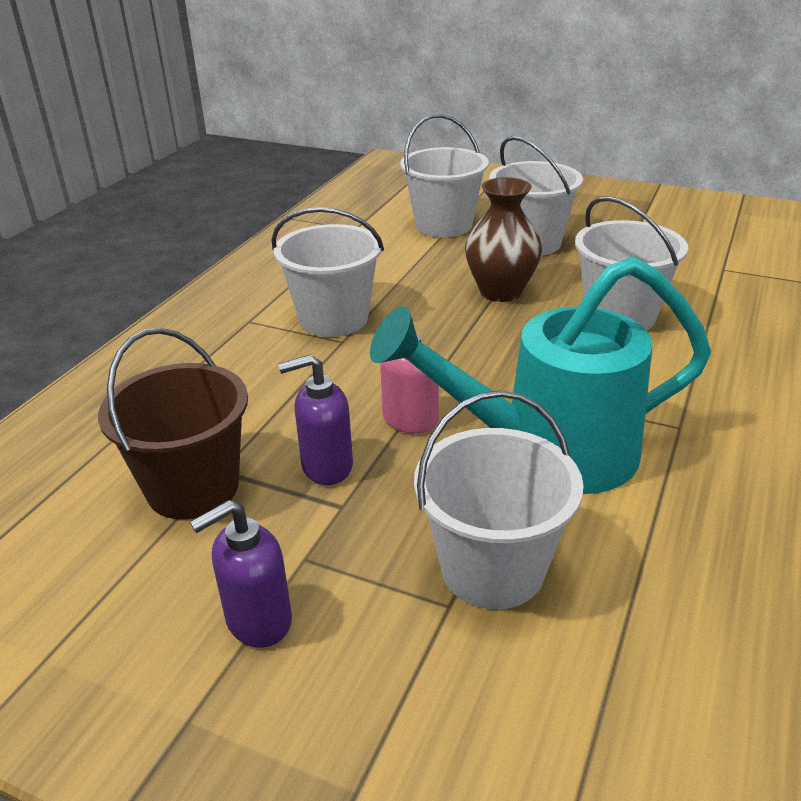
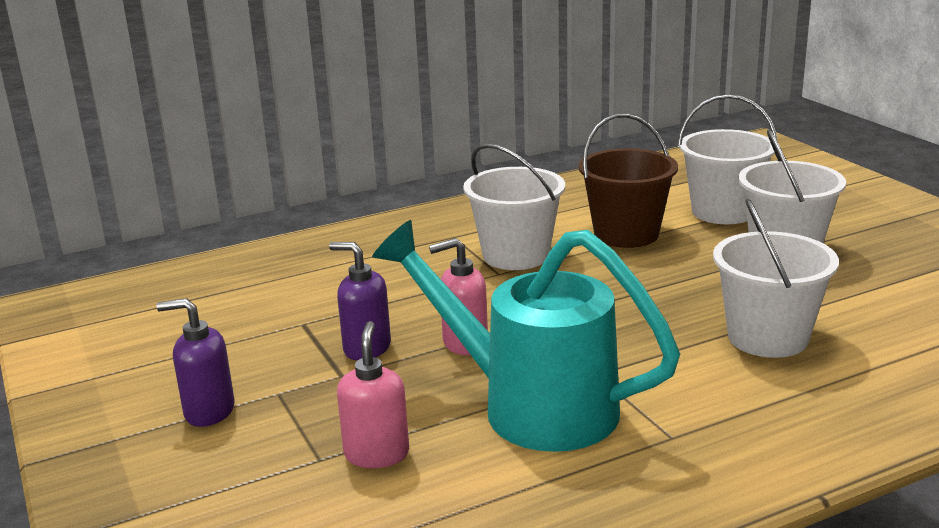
camera: 40 degrees right, 10 degrees down
brown bucket [98,328,248,519] -> brown bucket moved to [579,114,678,248]
white bucket [414,390,584,609] -> pink soap dispenser [337,321,409,468]
brown vase [465,177,542,302] -> none

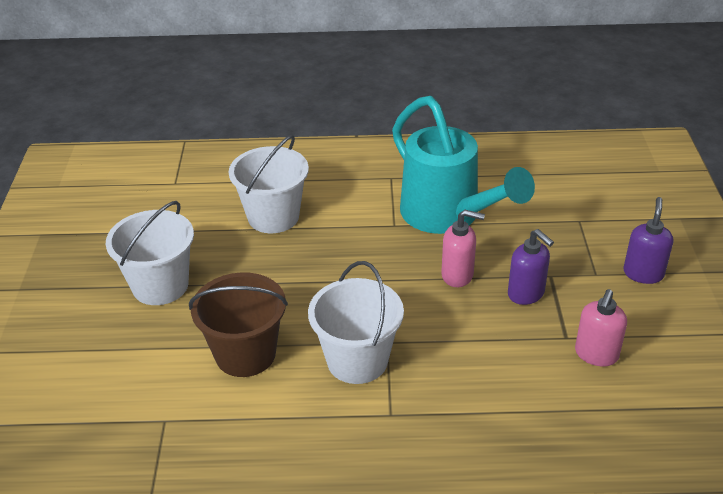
camera: 155 degrees left, 15 degrees up
purple soap dispenser [156,298,235,427] -> purple soap dispenser turned 105 degrees counterclockwise [623,197,673,284]
pink soap dispenser [337,321,409,468] -> pink soap dispenser moved to [575,289,627,366]
white bucket [678,94,777,224] -> none

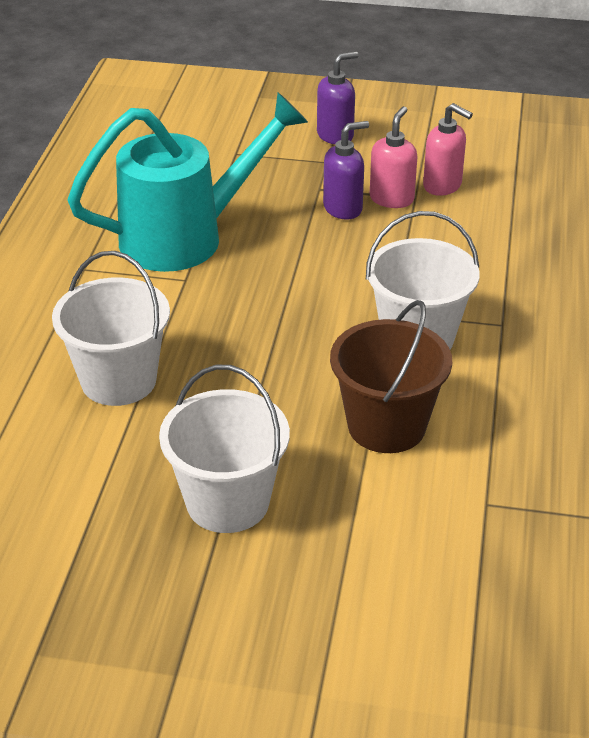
camera: 80 degrees left, 0 degrees up
pink soap dispenser [441,210,485,287] -> pink soap dispenser moved to [370,106,417,208]
purple soap dispenser [623,197,673,284] -> purple soap dispenser turned 120 degrees clockwise [317,52,359,144]

